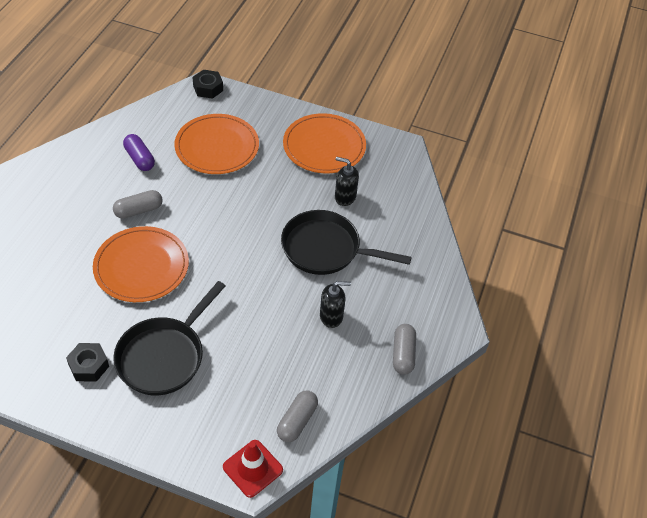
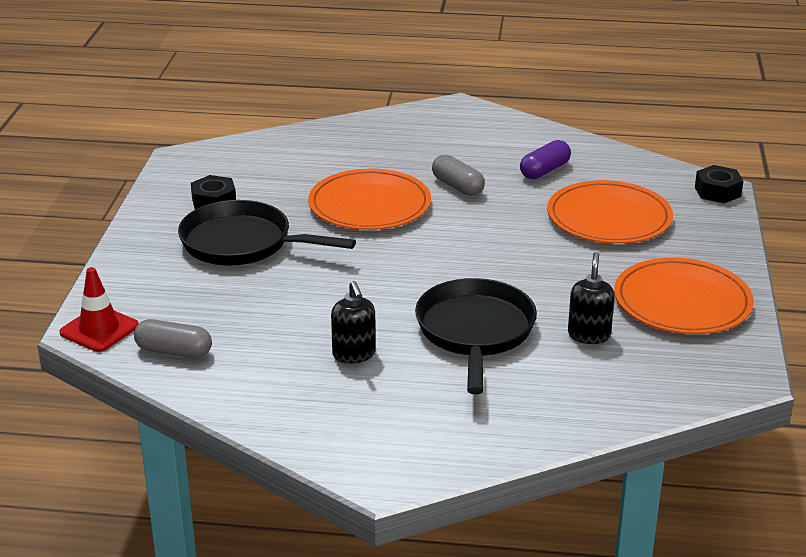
camera: 80 degrees right, 20 degrees down
grey capsule [393,324,416,375] -> none

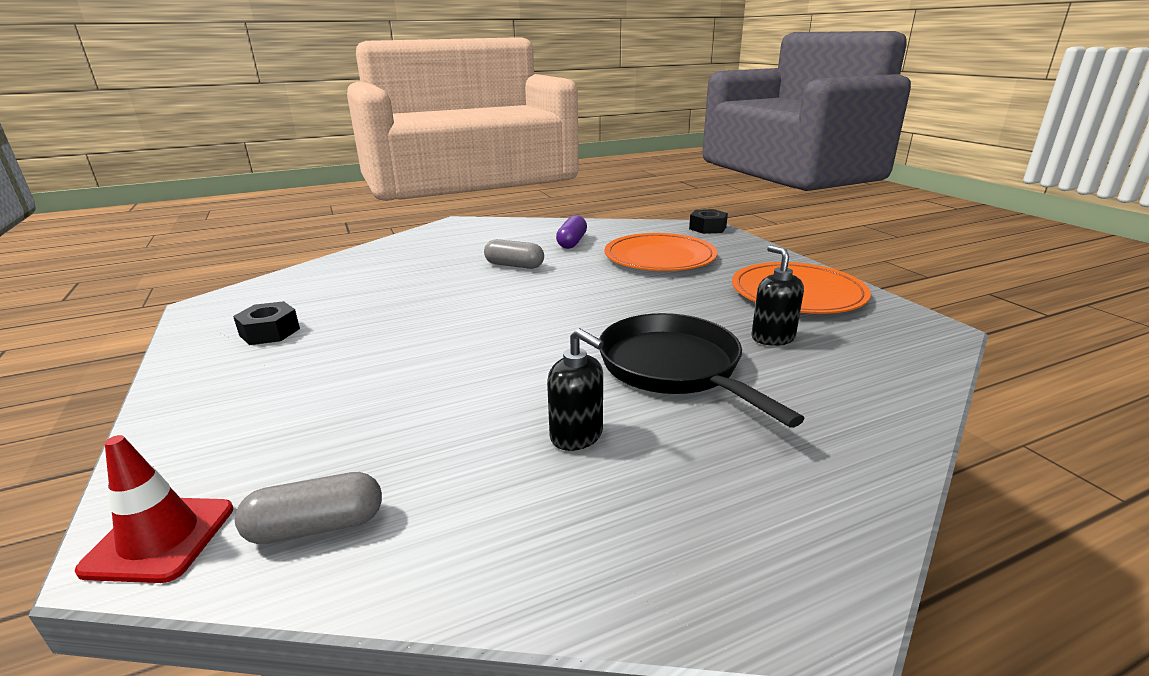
camera: 30 degrees left, 5 degrees down
black pan [178,200,356,265] -> none
orange plate [308,169,431,230] -> none

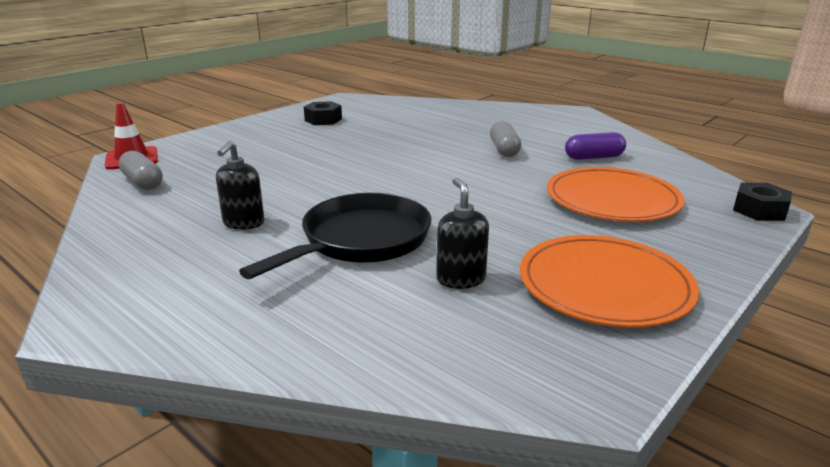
camera: 65 degrees right, 0 degrees up
black soap dispenser [751,245,804,346] -> black soap dispenser turned 60 degrees counterclockwise [436,178,489,289]

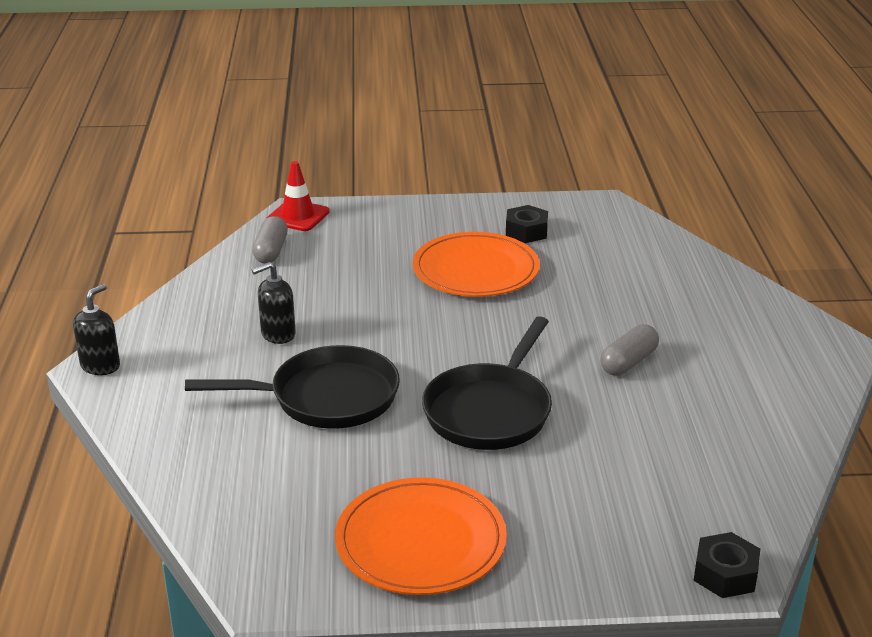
camera: 45 degrees right, 5 degrees up
black soap dispenser [436,178,489,289] -> black soap dispenser moved to [73,284,120,375]
orange plate [547,167,685,222] -> orange plate moved to [413,232,540,297]
purple capsule [565,132,626,160] -> none
none -> black pan [422,316,552,450]

